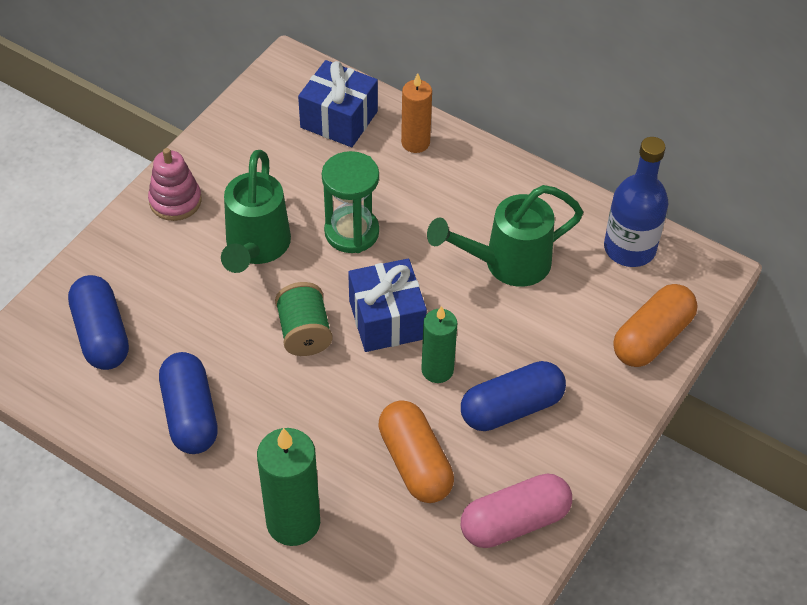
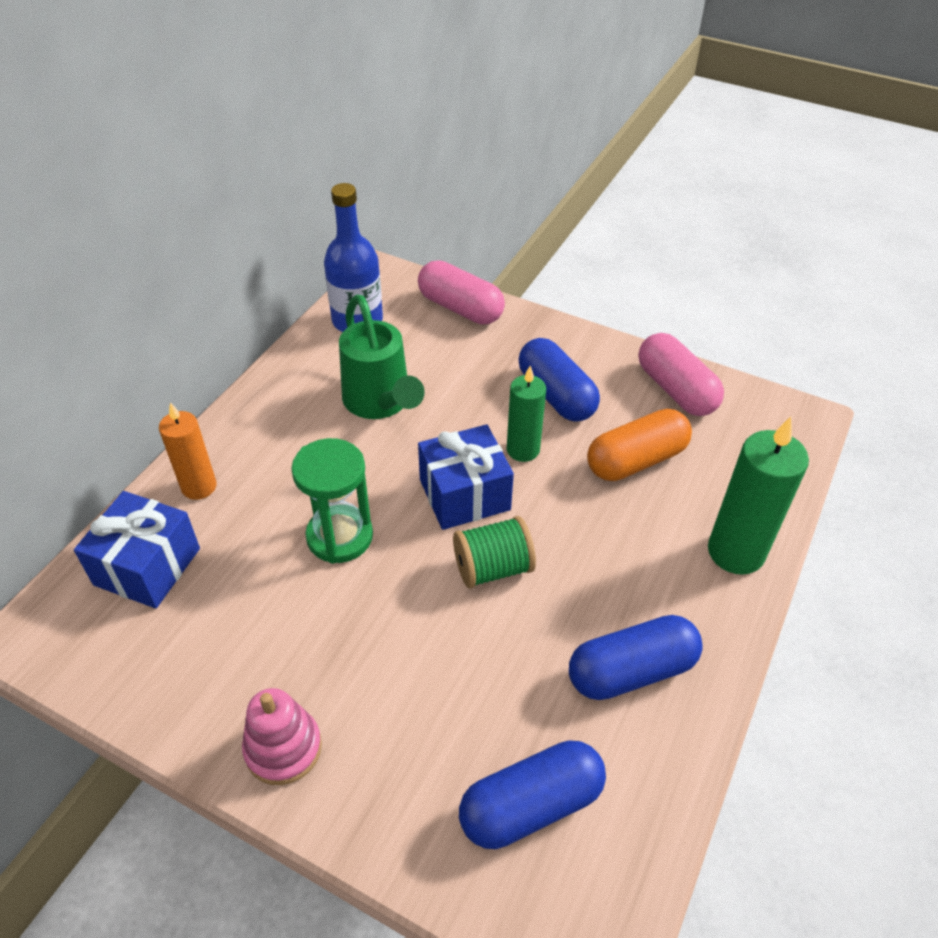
camera: 95 degrees left, 5 degrees down
green watering can [221,150,291,273] -> none
orange capsule [613,284,698,367] -> pink capsule [418,260,505,325]

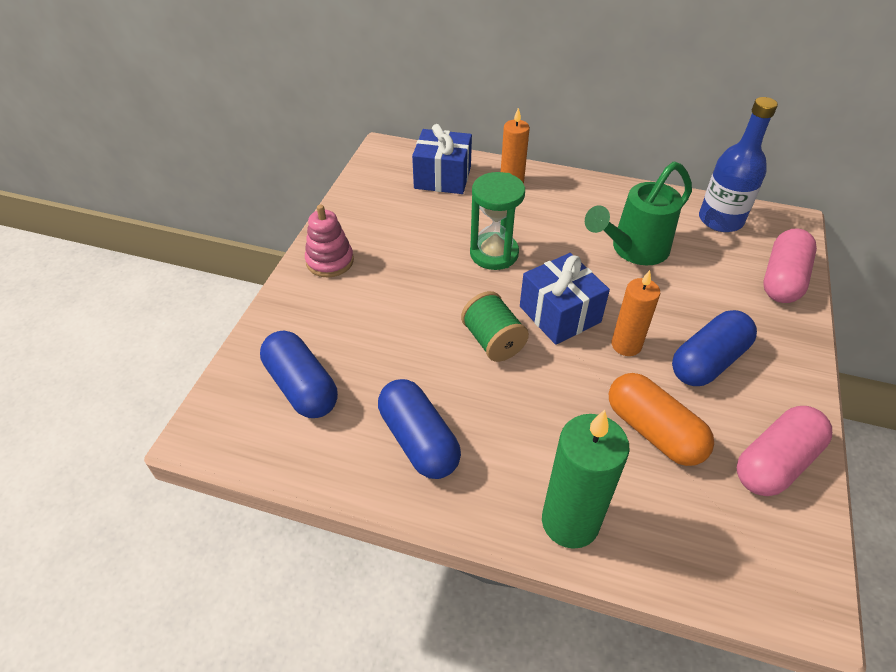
camera: 80 degrees right, 0 degrees up
green candle [507,366,546,462] -> orange candle [612,270,660,356]

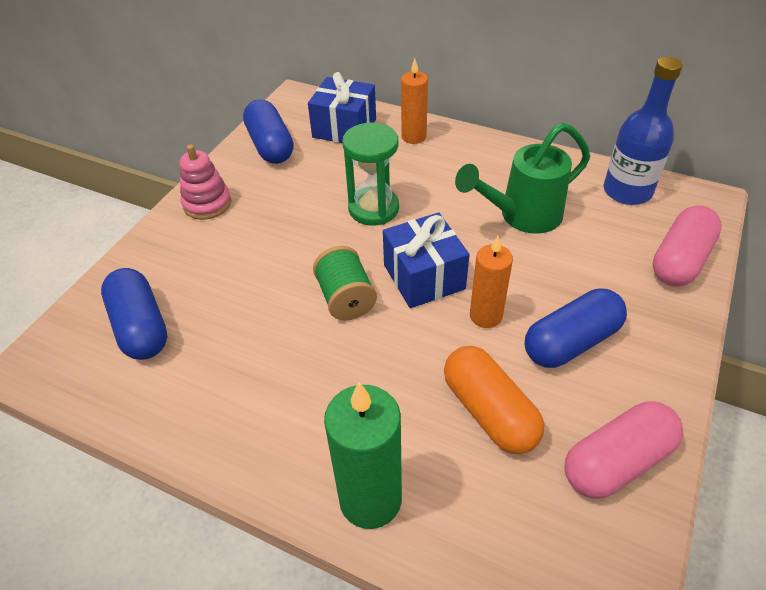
camera: 10 degrees right, 0 degrees up
blue capsule [378,379,461,479] -> blue capsule moved to [243,99,294,164]

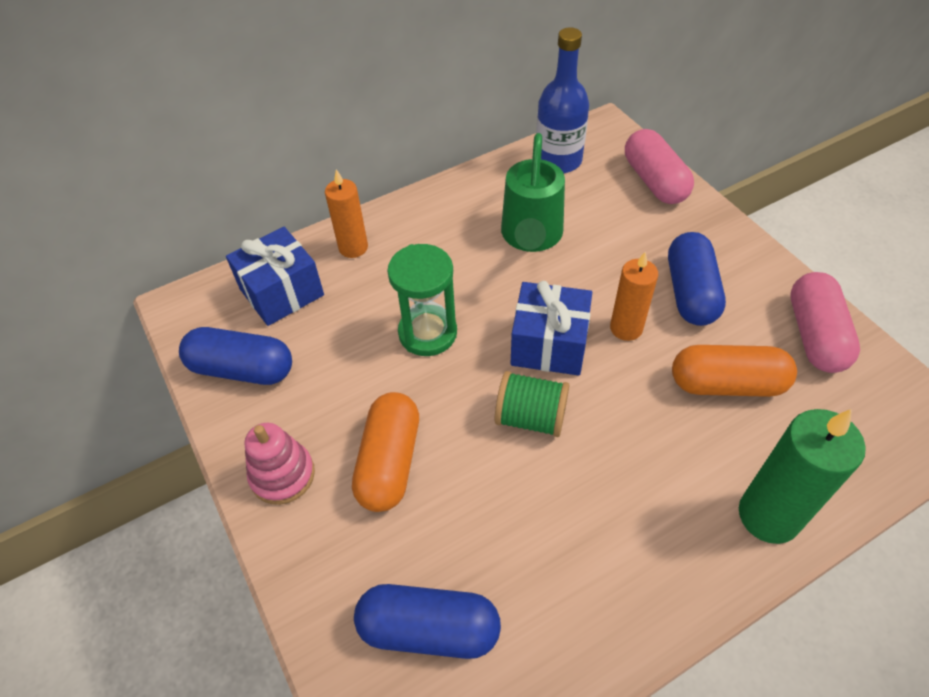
camera: 55 degrees left, 5 degrees up
none -> orange capsule [352,392,419,512]

